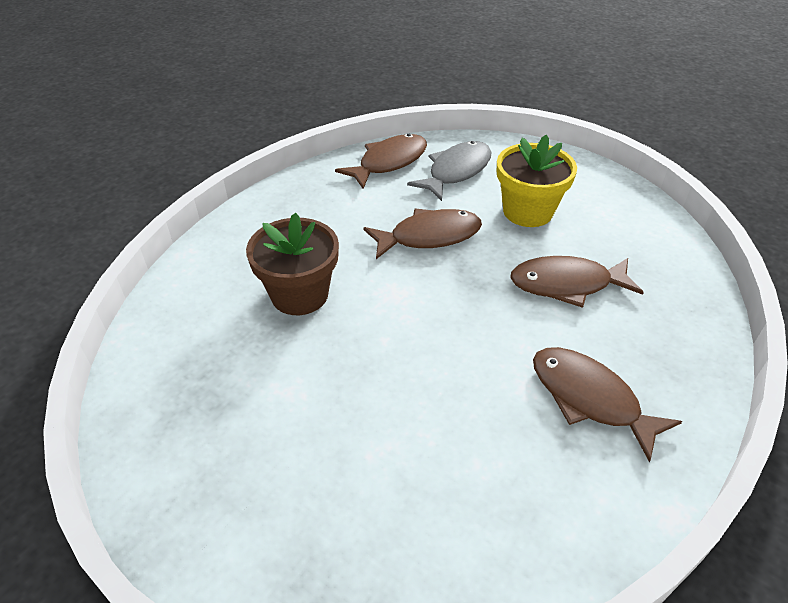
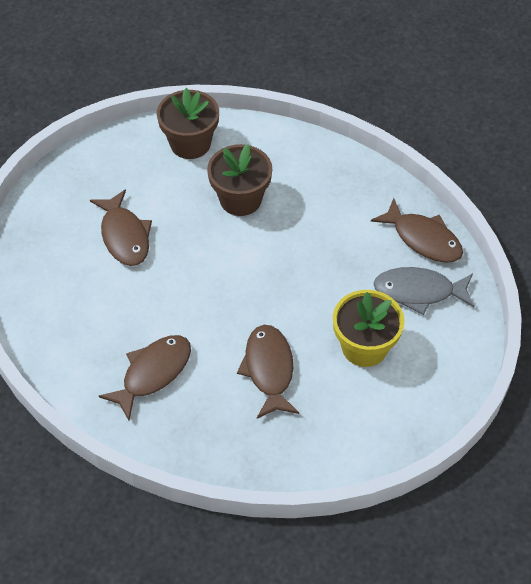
camera: 85 degrees right, 10 degrees up
brown fish [364,209,482,259] -> brown fish moved to [90,189,152,266]
grey fish [407,141,491,201] -> grey fish turned 150 degrees clockwise [373,267,474,315]
none -> brown flower pot [157,88,219,159]

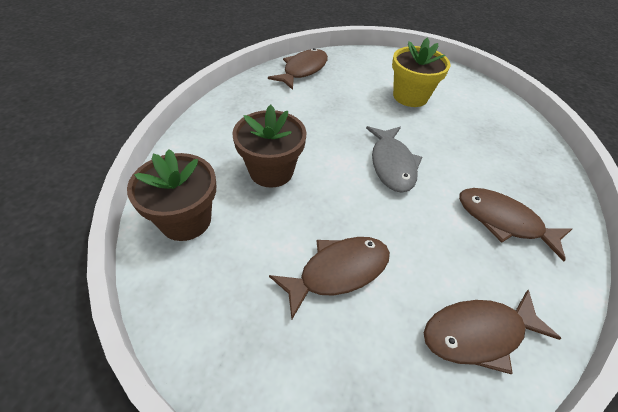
camera: 100 degrees left, 5 degrees down
brown fish [237,325,299,419] -> brown fish moved to [424,290,562,374]
grey fish [373,267,474,315] -> grey fish moved to [366,126,422,193]

